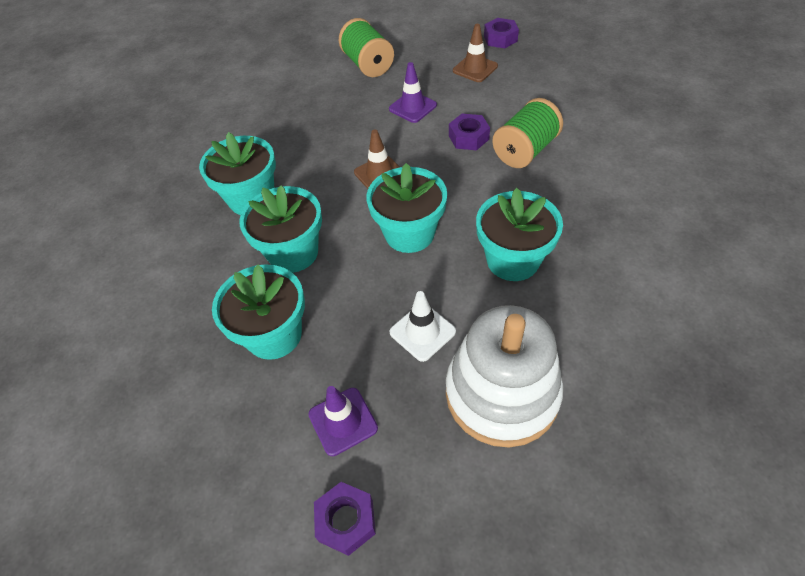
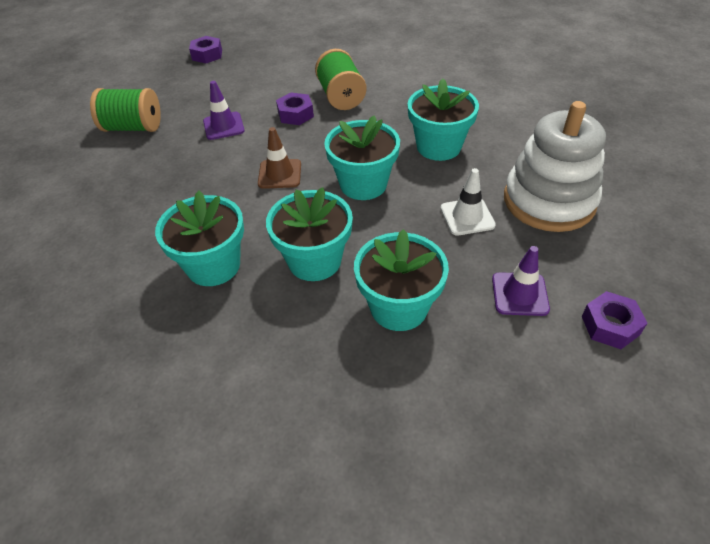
camera: 60 degrees left, 5 degrees down
brown traffic cone [453,24,498,82] -> none

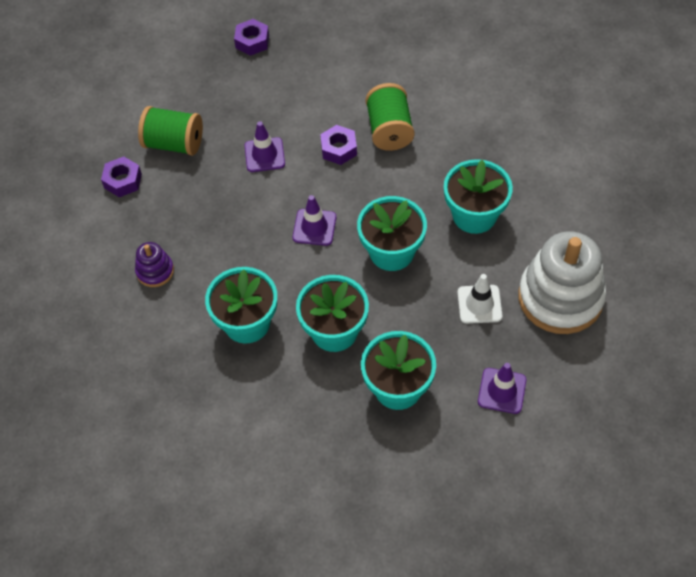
camera: 10 degrees right, 10 degrees up
brown traffic cone [258,127,301,189] -> purple traffic cone [293,195,336,246]
purple nut [582,291,648,349] -> purple nut moved to [101,157,142,197]
none -> purple stacking toy [135,242,174,287]

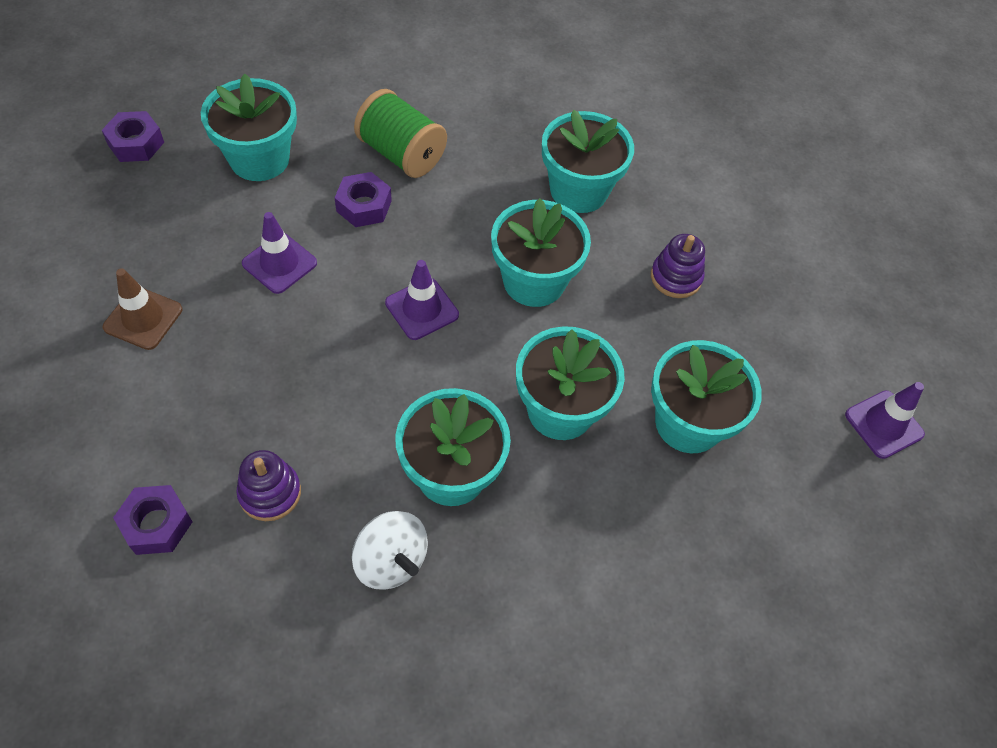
camera: 50 degrees left, 0 degrees up
purple nut [101,157,142,197] -> purple nut moved to [113,485,193,555]
green spool [138,106,203,156] -> brown traffic cone [103,268,182,350]
white traffic cone [457,274,503,324] -> purple stacking toy [651,234,705,298]
purple traffic cone [478,363,526,414] -> purple traffic cone moved to [845,382,925,459]
white stacking toy [518,231,606,334] -> none
none -> turquoise flower pot [201,74,297,181]
none -> white spinning top [352,511,428,590]

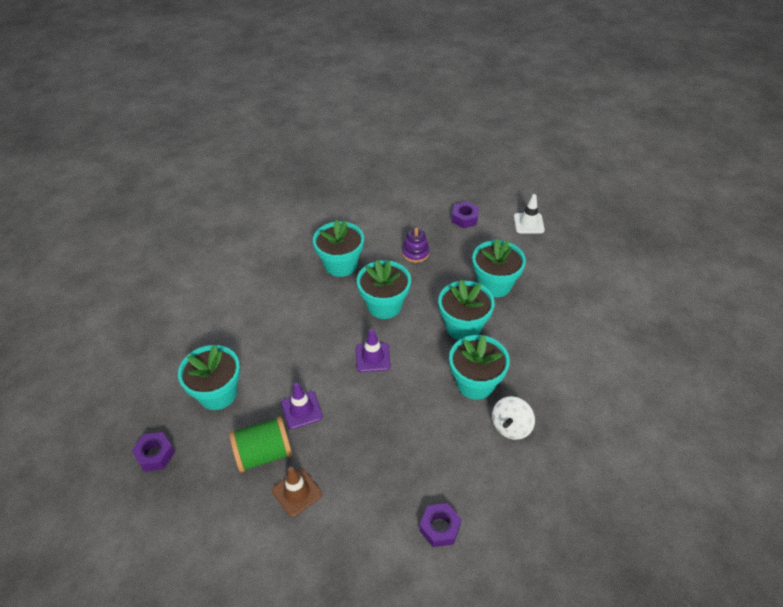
camera: 55 degrees left, 10 degrees down
purple stacking toy [236,450,301,521] -> none
purple nut [335,172,392,227] -> purple nut moved to [452,201,479,228]
white spinning top [352,511,428,590] -> white spinning top turned 135 degrees clockwise [492,396,535,440]
green spool [354,89,447,178] -> green spool moved to [229,416,292,473]
purple traffic cone [845,382,925,459] -> white traffic cone [514,194,545,233]

